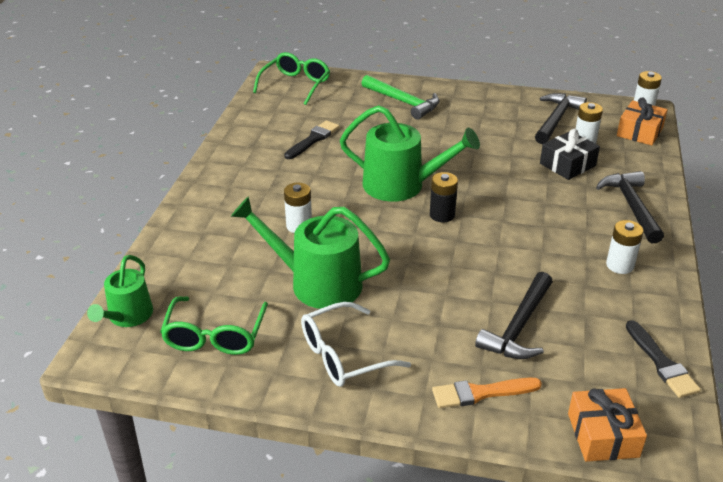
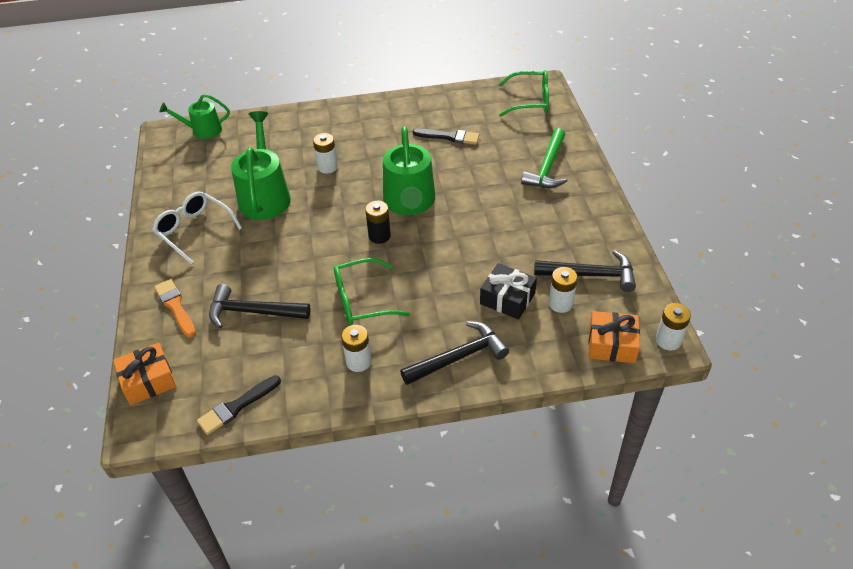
camera: 70 degrees right, 10 degrees up
green glasses [160,296,268,355] -> green glasses moved to [334,258,410,325]

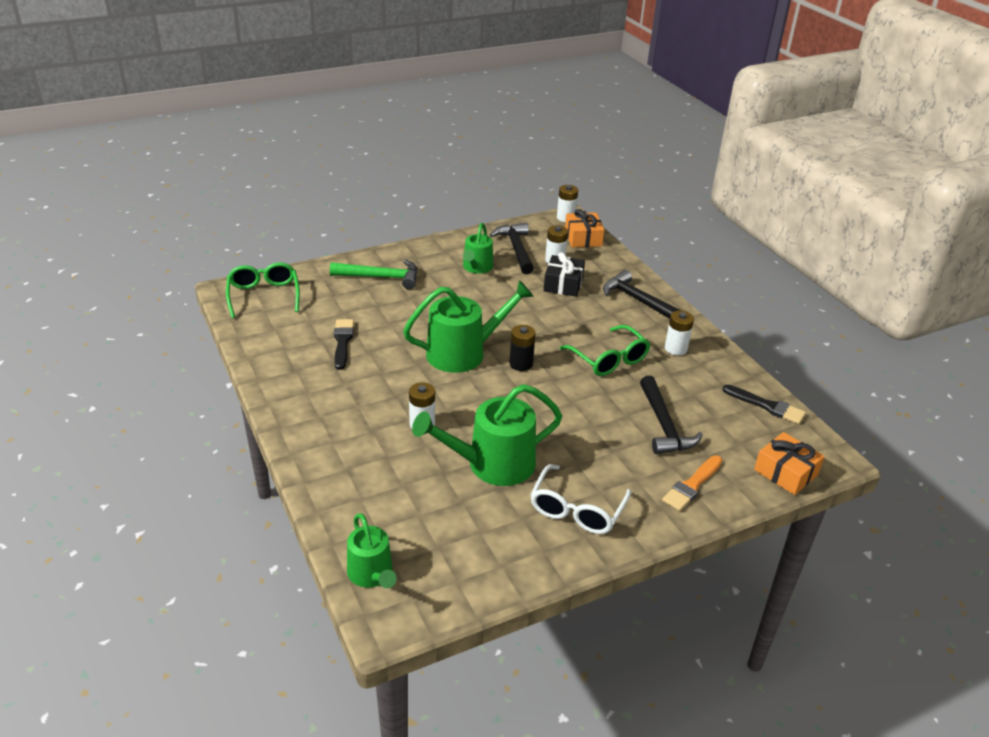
camera: 110 degrees left, 10 degrees down
none -> green watering can [463,223,493,274]

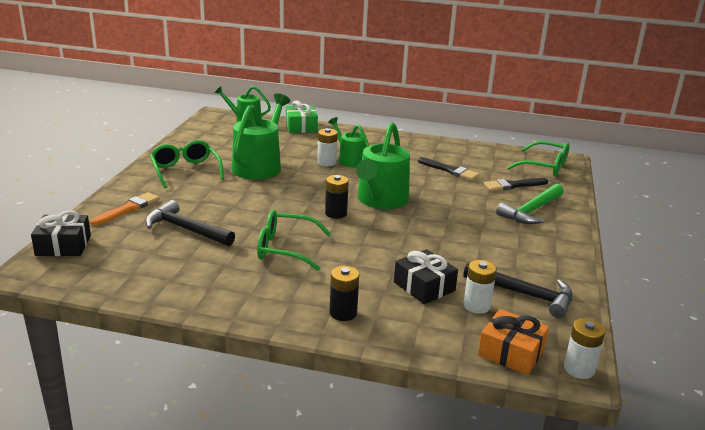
camera: 130 degrees right, 10 degrees down
green watering can [463,223,493,274] -> green watering can moved to [328,117,369,167]
white glasses [530,464,631,534] -> green glasses [150,140,224,188]
black hammer [603,270,682,319] -> black battery [330,266,359,321]
orange brush [662,455,722,511] -> orange brush turned 45 degrees clockwise [91,192,159,226]
white battery [665,310,694,355] -> none
black brush [722,385,806,424] -> black brush moved to [484,178,548,191]
orange gift [754,432,825,495] -> black gift [31,210,91,256]
none -> green gift [286,101,318,133]

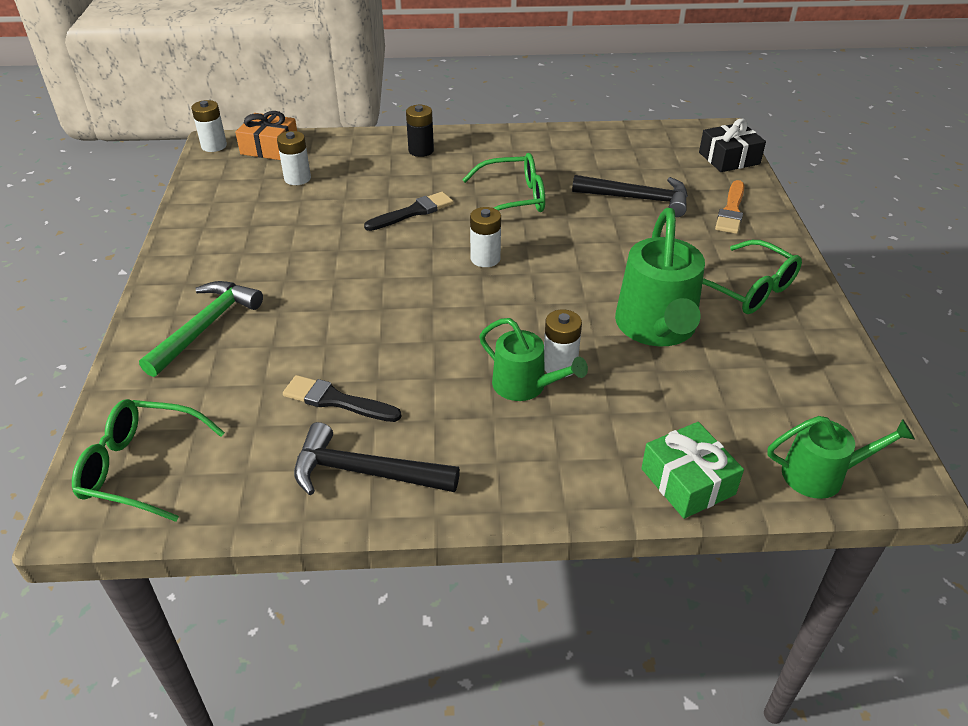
camera: 165 degrees right, 15 degrees up
black battery [325,175,349,219] -> white battery [470,207,501,267]
green watering can [356,122,410,209] -> none
black gift [394,249,458,304] -> none
black hammer [463,262,573,318] -> black hammer moved to [294,422,460,495]
black brush [484,178,548,191] -> black brush moved to [364,192,454,231]

